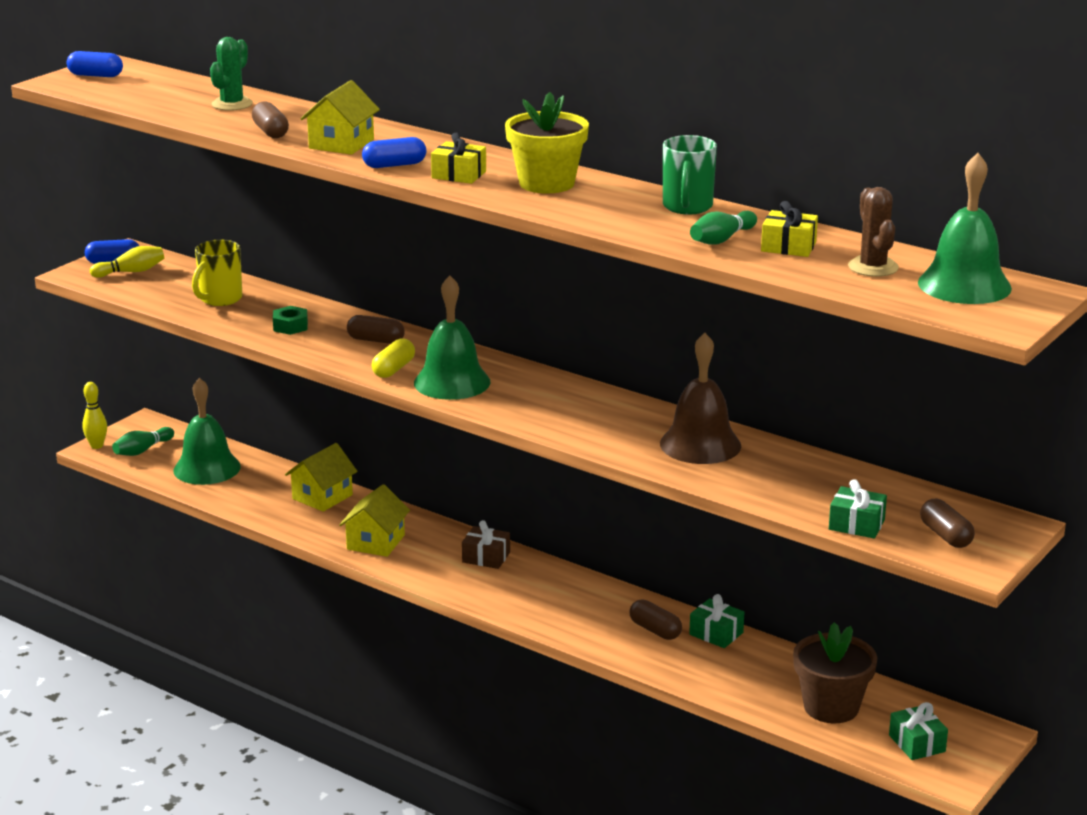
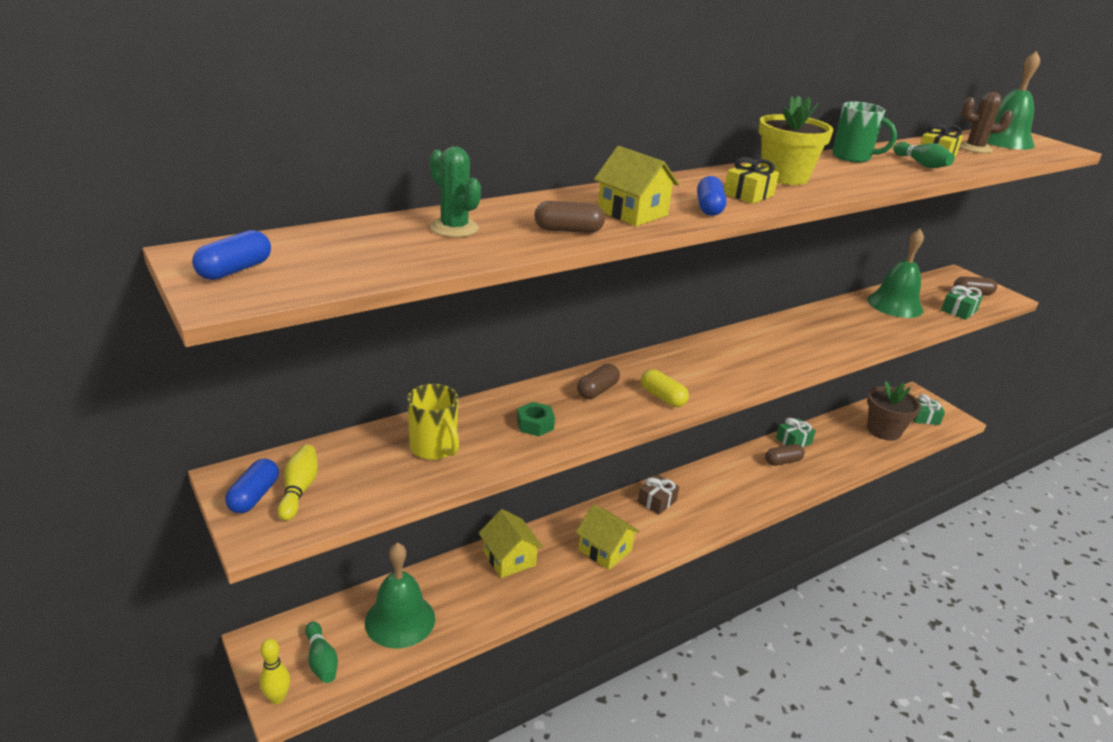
camera: 70 degrees left, 5 degrees up
green bell [414,275,490,400] -> green bell moved to [867,229,924,318]
brown bell [660,333,741,464] -> none

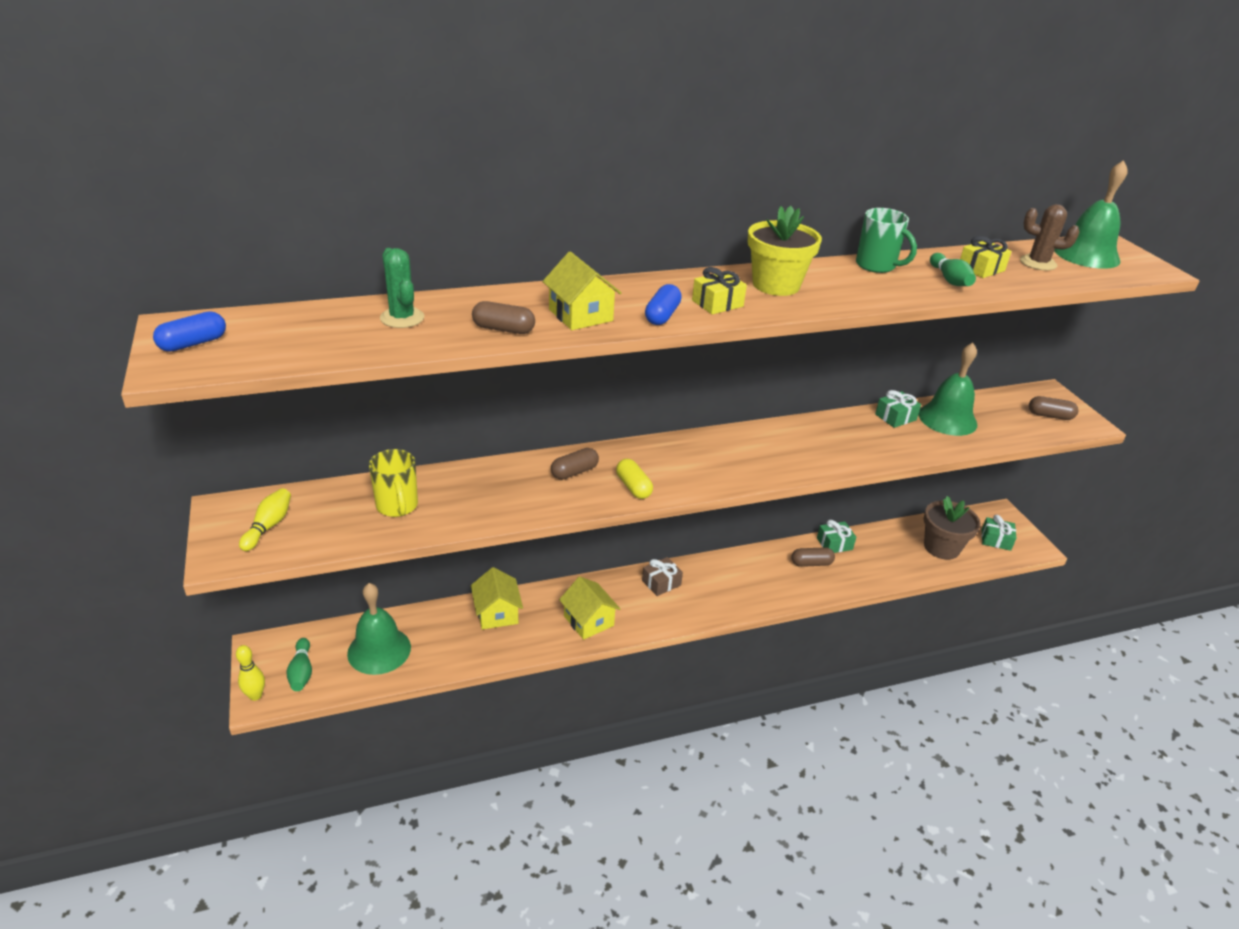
camera: 15 degrees right, 5 degrees up
blue capsule [225,459,279,513] -> none
green nut [517,402,555,436] -> none
green gift [941,285,983,320] -> green gift moved to [875,390,921,428]

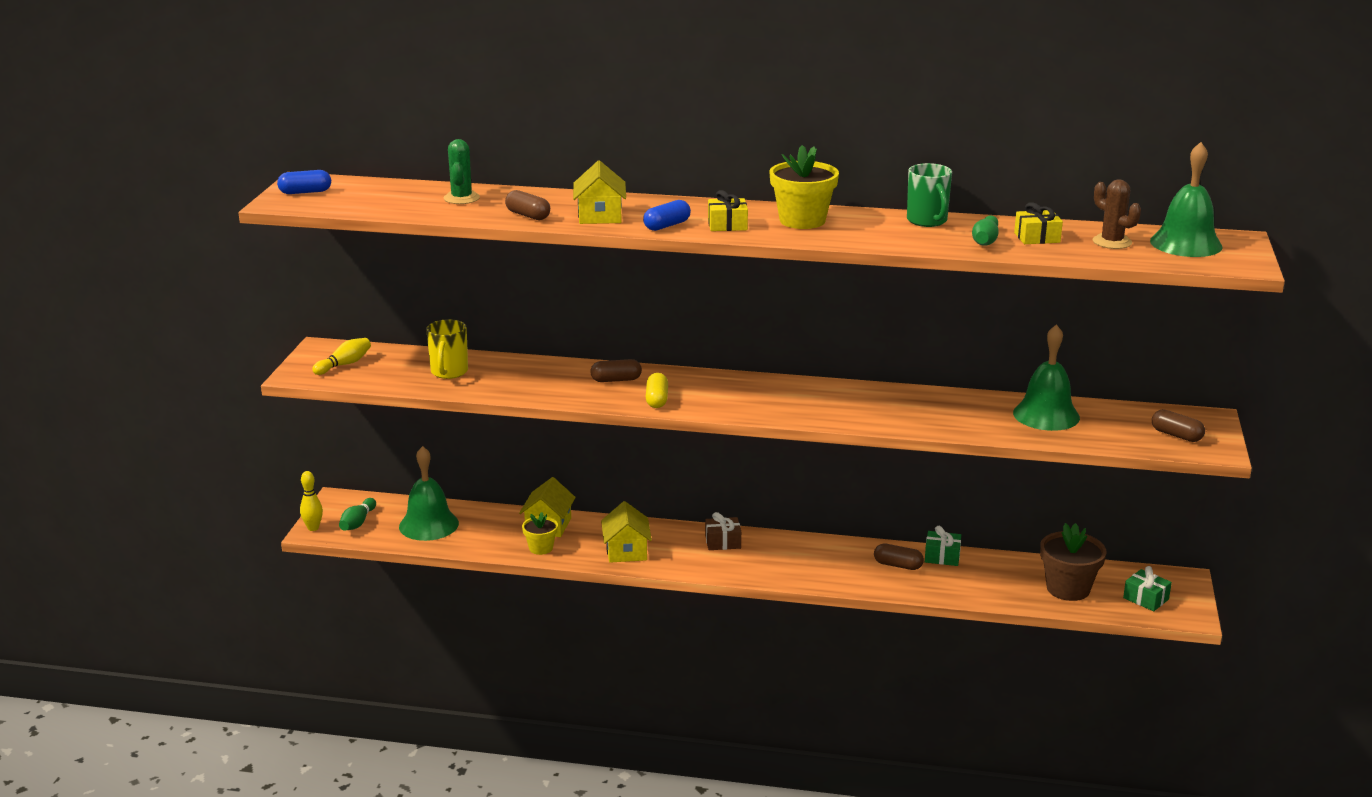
camera: 30 degrees right, 10 degrees down
green gift [875,390,921,428] -> none
none -> yellow flower pot [522,512,558,555]

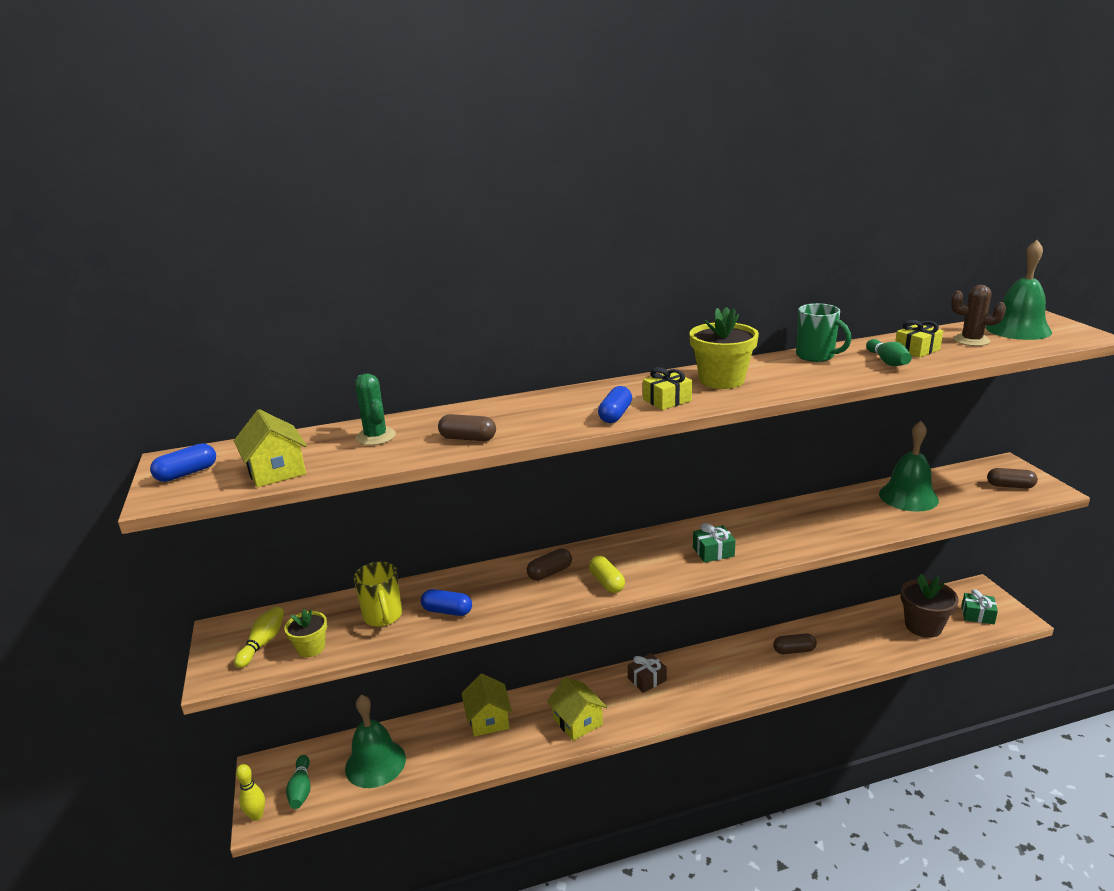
camera: 25 degrees left, 0 degrees up
yellow flower pot [522,512,558,555] -> yellow flower pot moved to [284,609,327,657]
yellow house [573,160,626,224] -> yellow house moved to [234,409,307,487]
green gift [925,526,961,566] -> green gift moved to [693,523,736,563]
none -> blue capsule [421,589,472,616]

